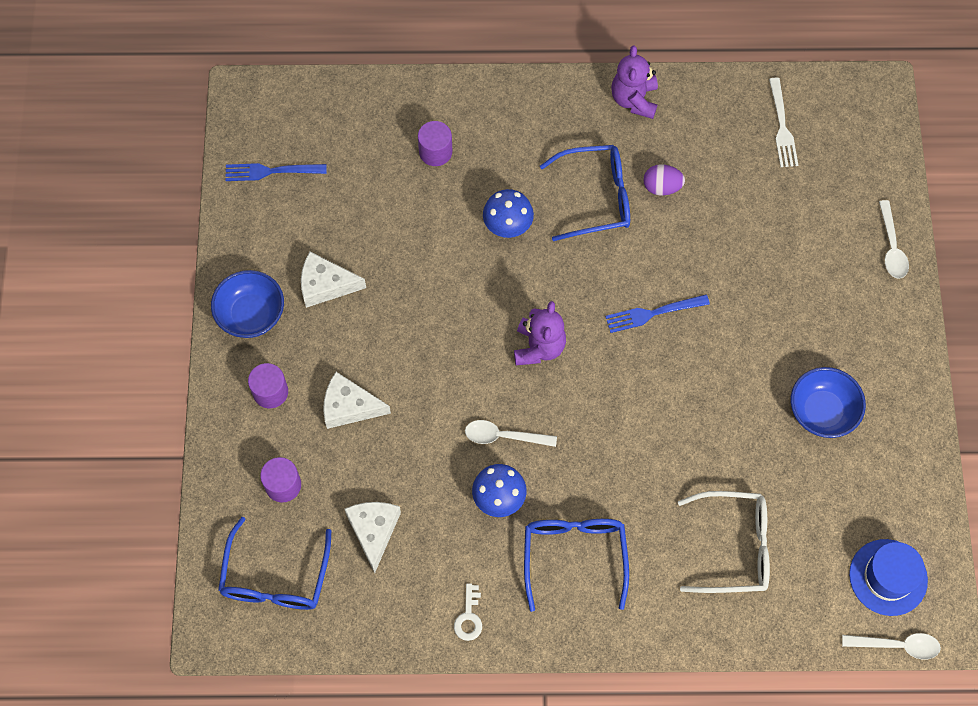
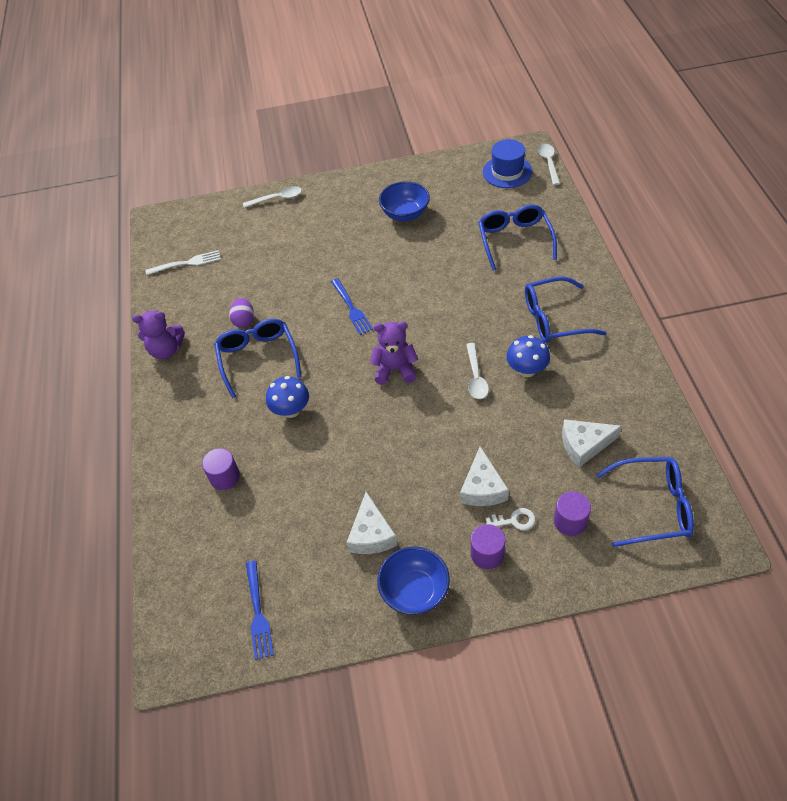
camera: 95 degrees left, 15 degrees down
white key [454,583,482,641] -> white key moved to [486,508,536,530]
white glasses [678,491,770,593] -> blue glasses [478,204,557,271]

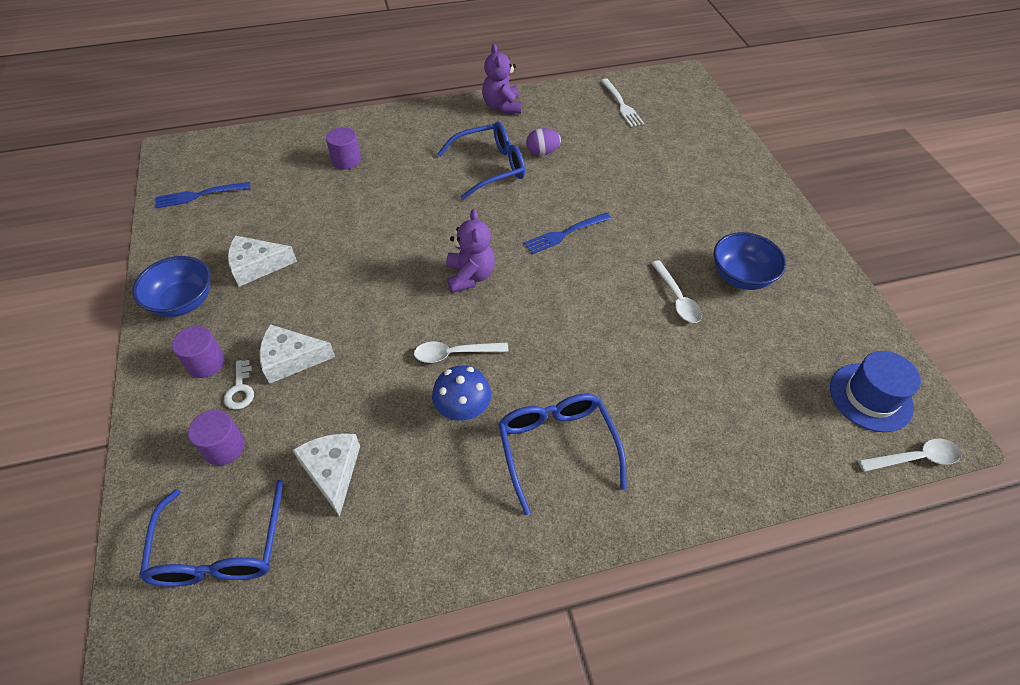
camera: 80 degrees right, 0 degrees up
white spoon [243,186,302,208] -> white spoon moved to [651,260,702,323]
blue mushroom [266,376,309,418] -> none
blue glasses [478,204,557,271] -> none

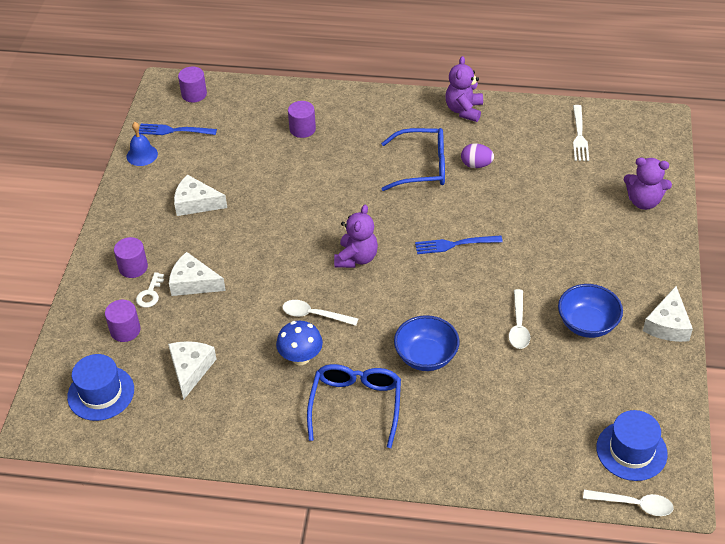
camera: 25 degrees right, 5 degrees down
blue bowl [132,256,211,317] -> blue bowl moved to [394,315,460,371]
blue glasses [139,480,283,587] -> blue hat [67,354,134,421]
none -> blue bell [126,122,158,166]
none -> purple cylinder [178,67,207,103]
none -> purple teddy bear [624,157,672,210]
none -> white cheese [643,286,693,342]

